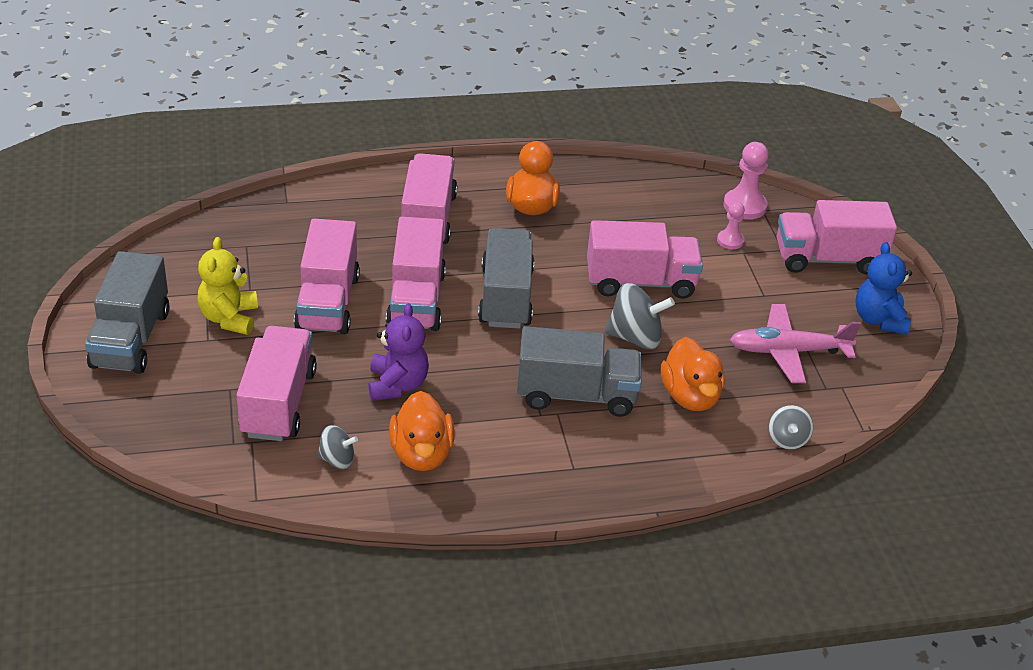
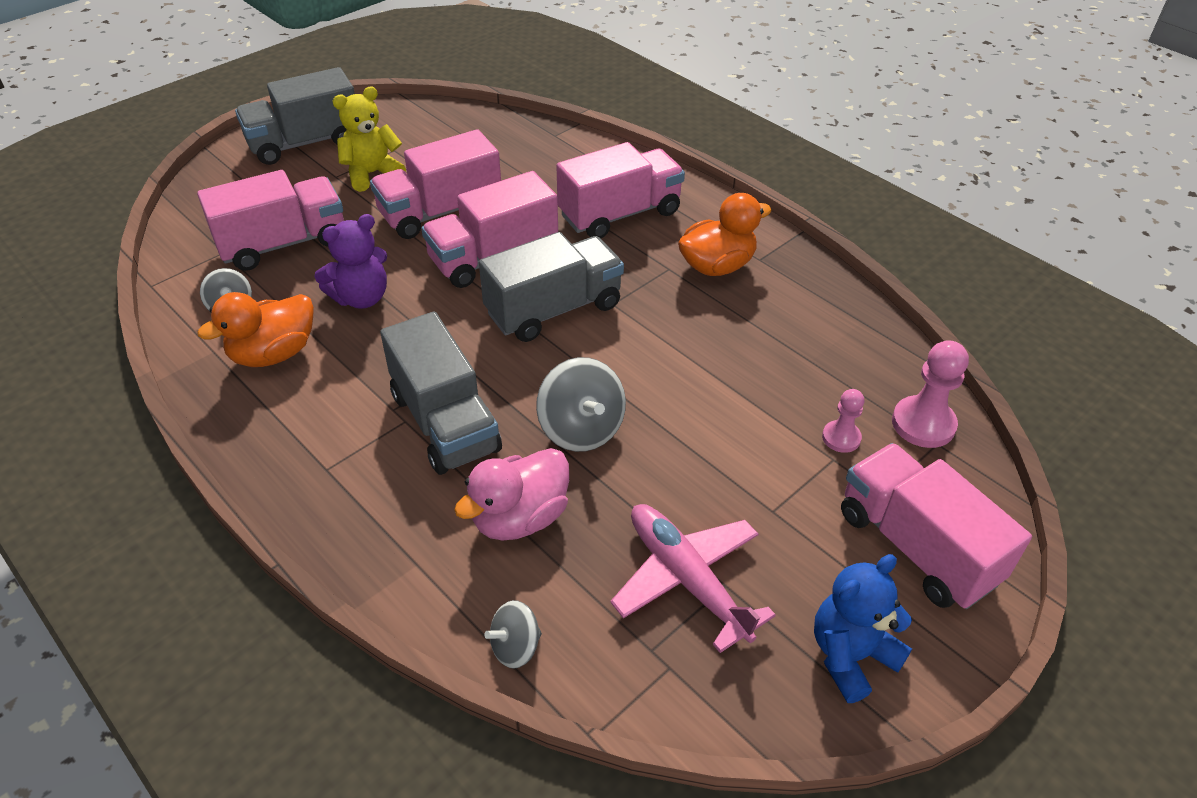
camera: 60 degrees right, 5 degrees up
pink truck [587,220,703,299] -> none
orange duck [661,337,725,411] -> pink duck [454,448,569,541]

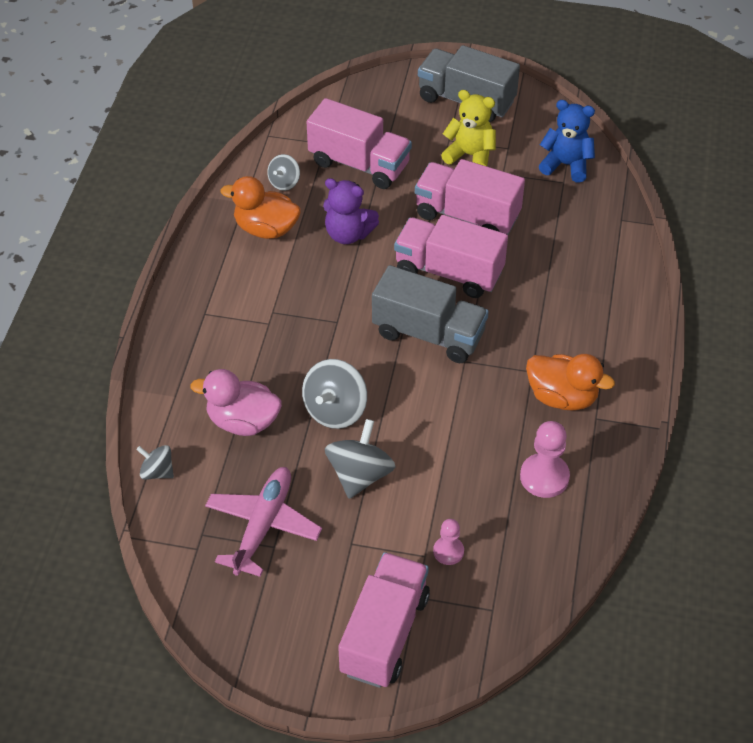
camera: 55 degrees right, 5 degrees up
grey truck [380,312,502,475] -> none
pink truck [556,142,685,238] -> none
blue teddy bear [814,554,912,703] -> blue teddy bear moved to [539,100,595,182]
pink pawn [892,340,969,448] -> pink pawn moved to [520,421,570,498]
none -> grey spinning top [325,419,396,499]

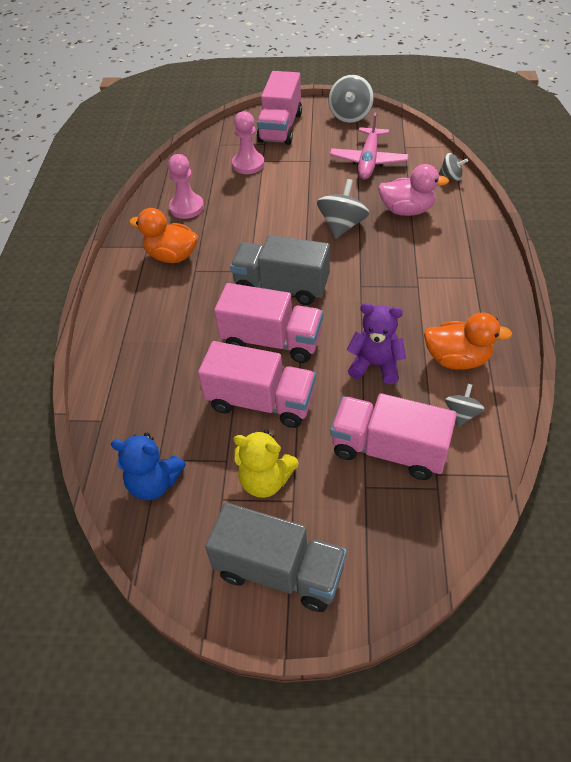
camera: 175 degrees right, 0 degrees up
grey spinning top [325,419,396,499] -> grey spinning top moved to [328,75,374,123]
pink pawn [433,519,464,565] -> pink pawn [232,111,264,174], size x1.66

